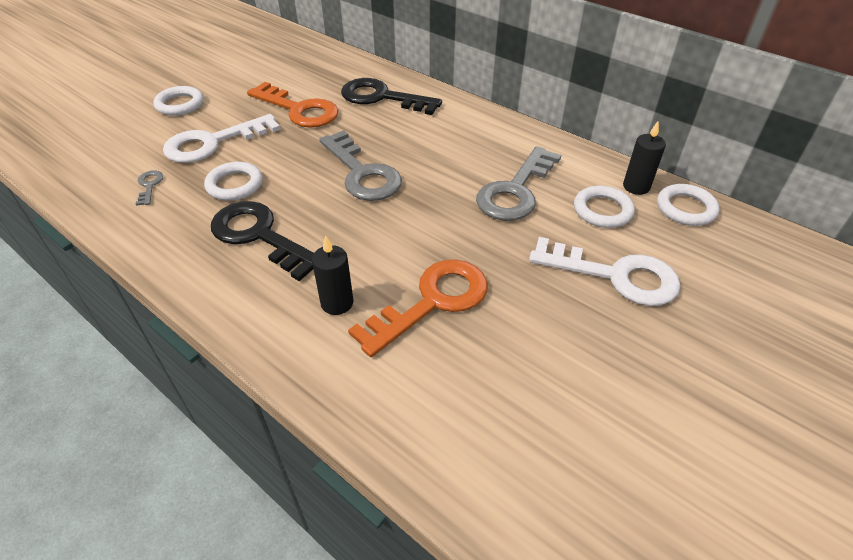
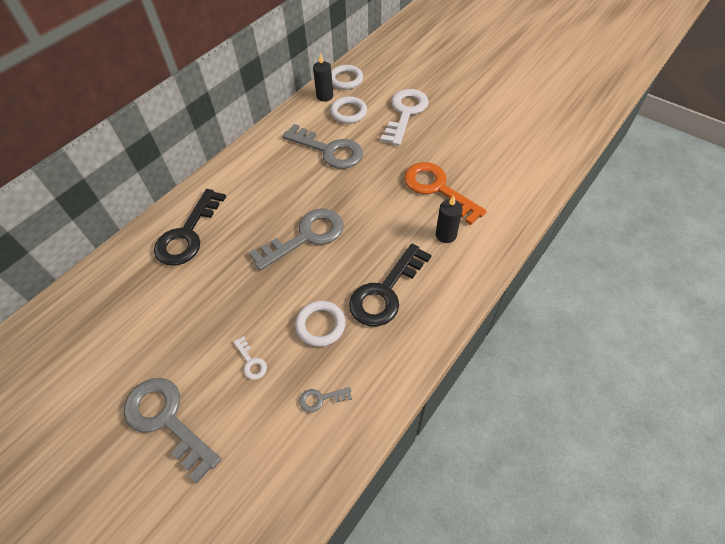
camera: 90 degrees left, 10 degrees up
white ring [153,86,203,116] -> grey key [124,378,221,483]
white key [163,114,281,163] -> white key [234,336,267,380], size x0.43
orange key [247,82,339,128] -> none

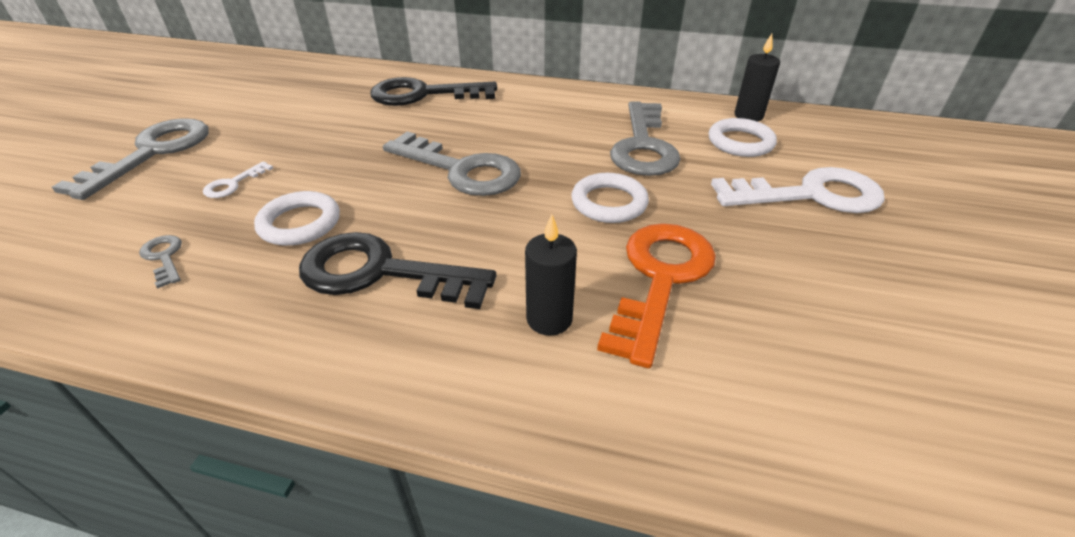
camera: 65 degrees right, 15 degrees down
white ring [331,65,363,90] -> white ring moved to [571,173,649,223]

